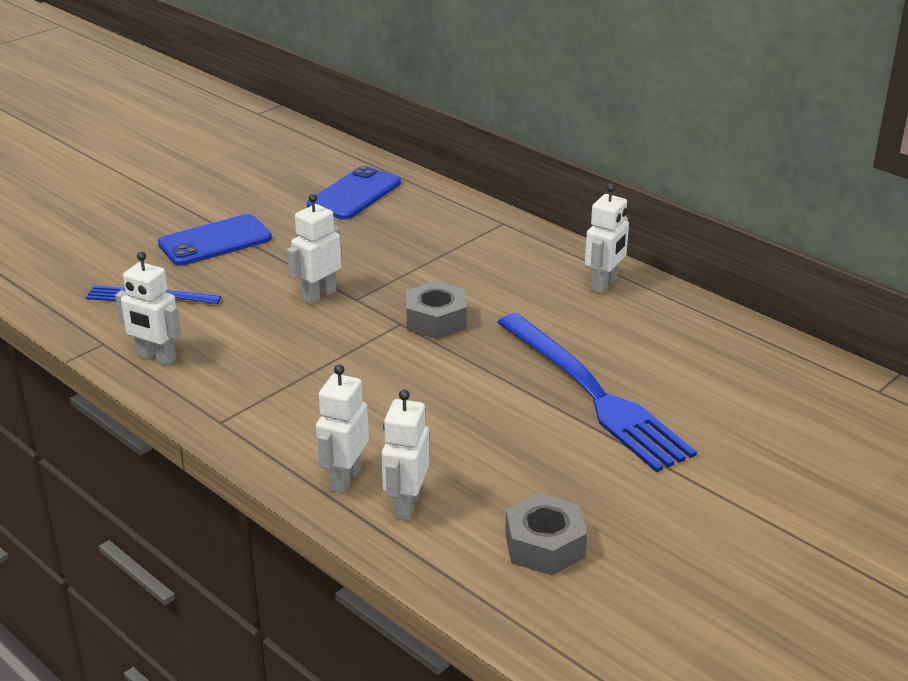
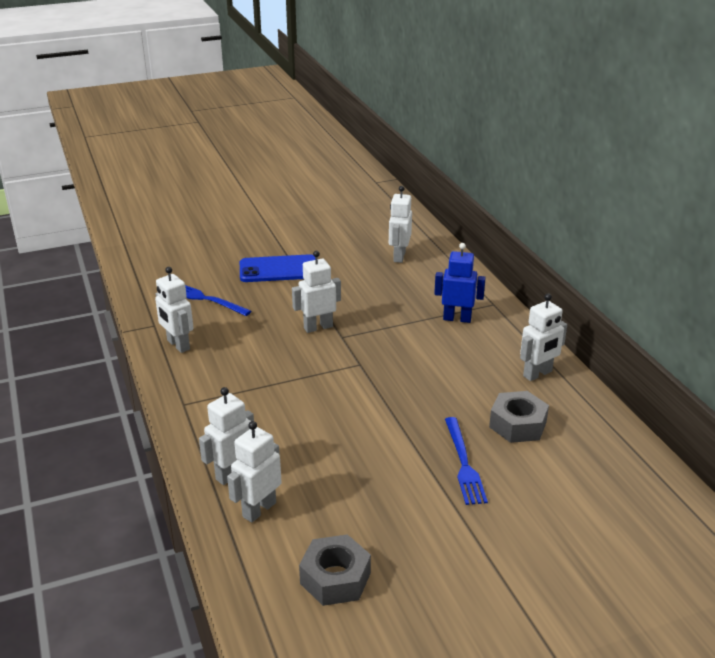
camera: 25 degrees right, 0 degrees up
blue phone [307,166,401,220] -> white robot [389,186,412,263]
grey nut [406,281,467,339] -> grey nut moved to [489,391,549,443]
blue fork [497,313,697,473] -> blue fork [445,417,488,505], size x0.52
none -> blue robot [434,243,486,323]

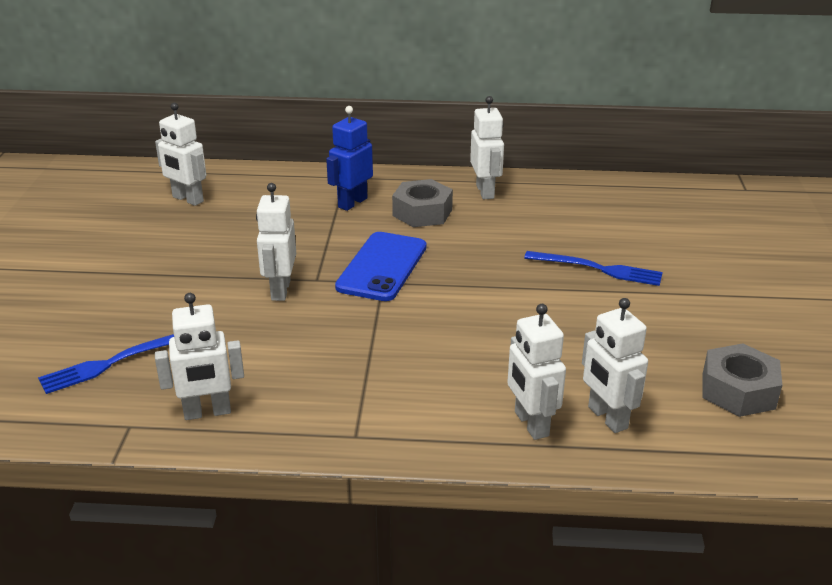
camera: 65 degrees left, 0 degrees up
blue phone [240,254,315,282] -> blue phone moved to [335,232,427,301]
grey nut [489,391,549,443] -> grey nut moved to [392,179,453,227]

